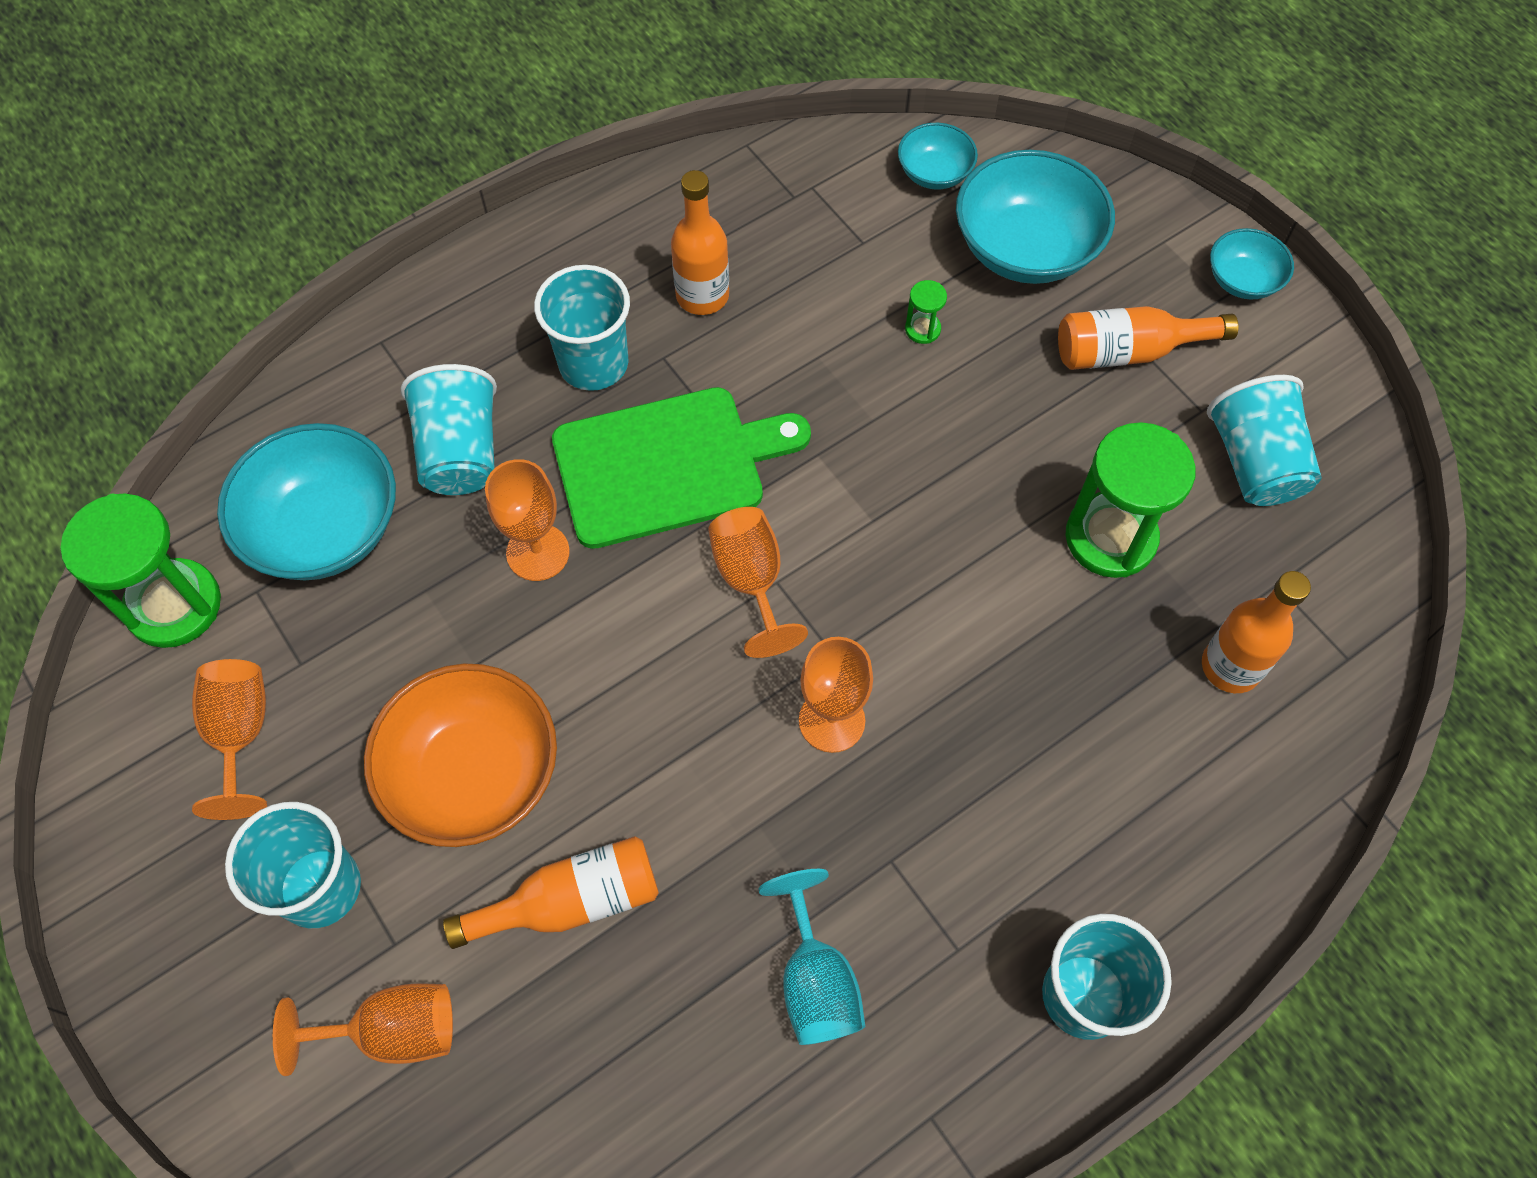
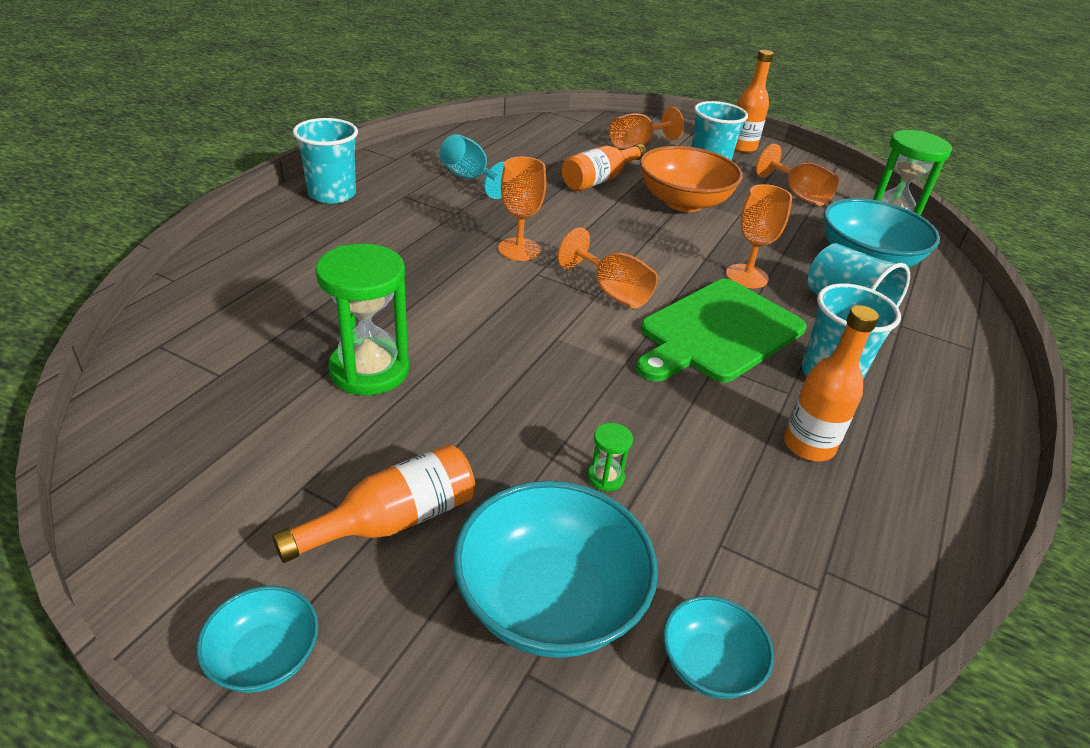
camera: 150 degrees right, 25 degrees down
orange bottle [1202,571,1311,693] -> orange bottle moved to [735,50,774,153]
turquoise cup [1207,375,1322,506] -> none

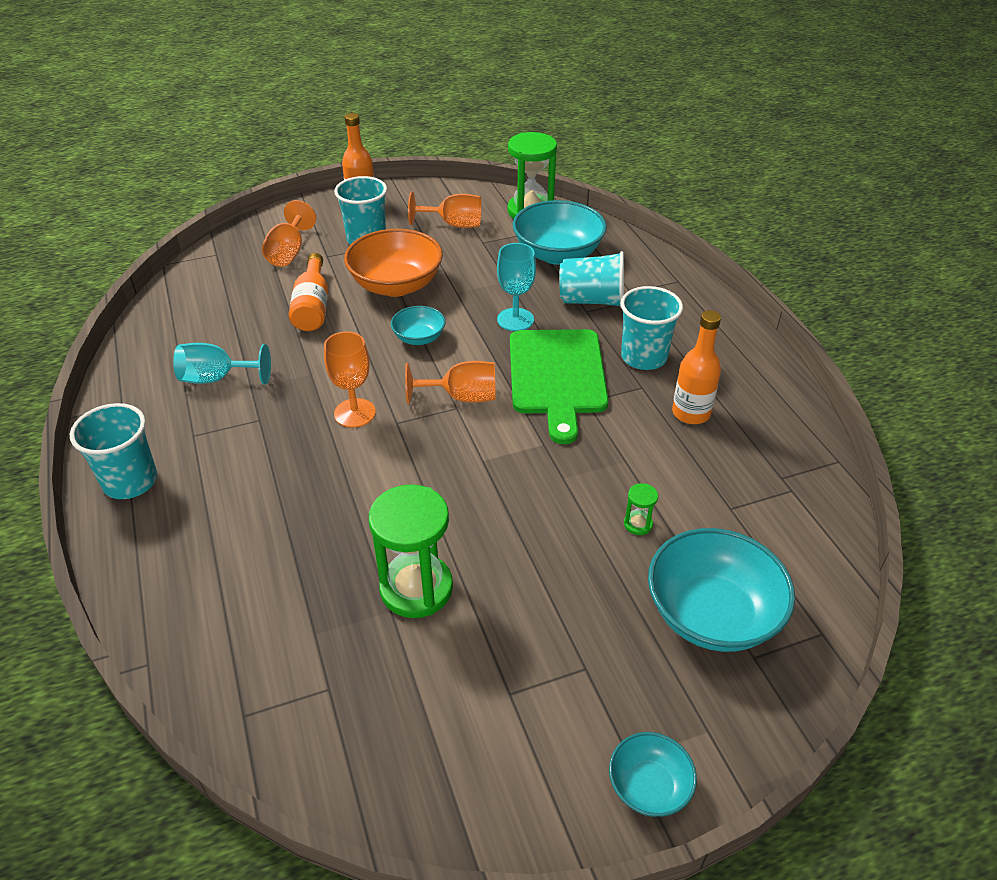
camera: 45 degrees left, 5 degrees up
orange bottle [272,444,475,563] -> none
turquoise bowl [663,596,774,699] -> turquoise bowl moved to [391,306,446,345]
orange goblet [726,184,792,288] -> turquoise goblet [497,243,536,331]

